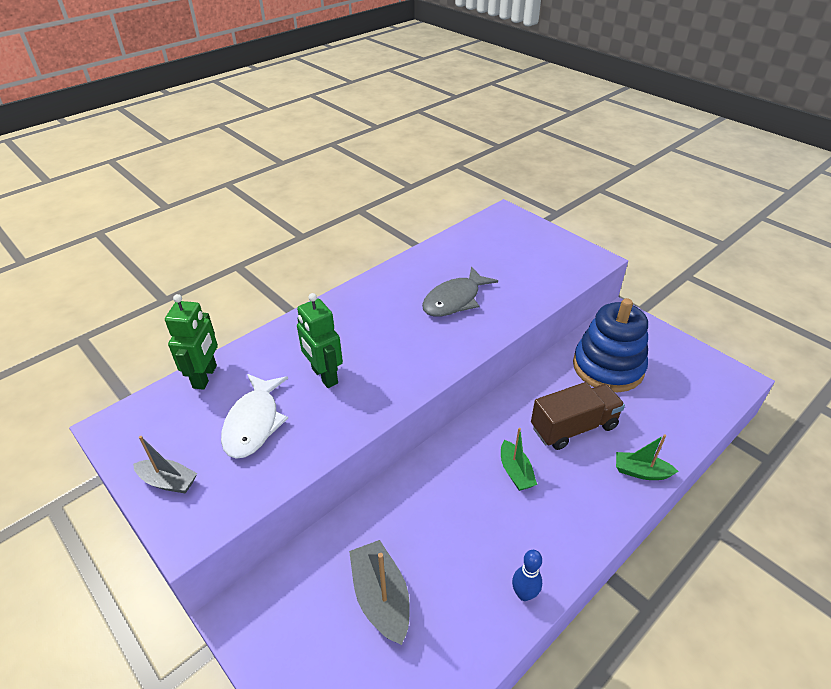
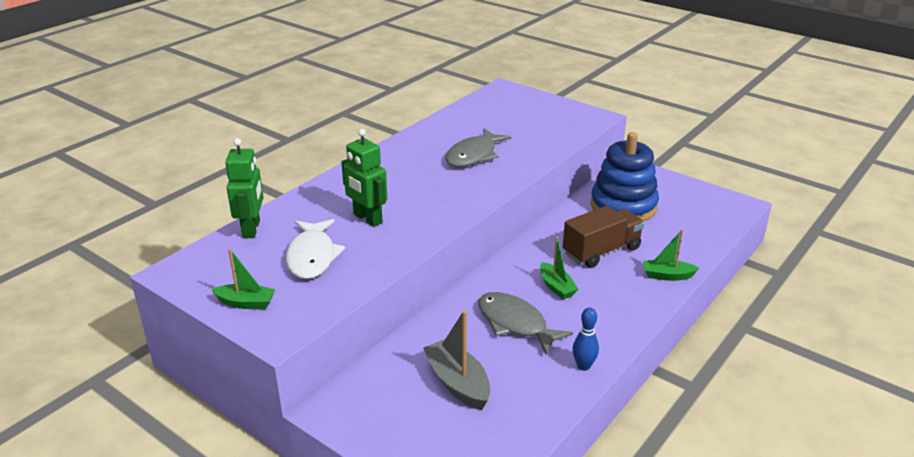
camera: 10 degrees left, 10 degrees down
grey boat [133,436,197,493] -> green boat [211,249,276,309]
none -> grey fish [478,292,573,355]

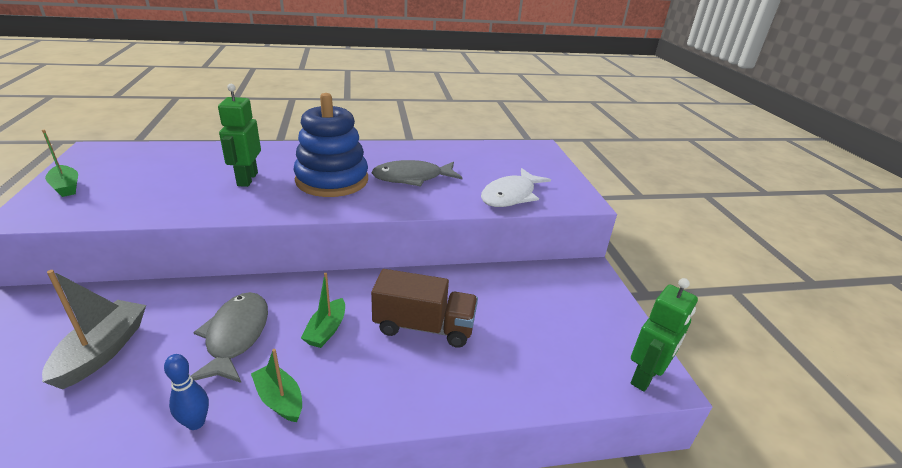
camera: 40 degrees right, 0 degrees up
green robot [225,138,264,238] -> green robot moved to [631,278,698,392]
white fish [286,219,345,279] -> white fish moved to [481,168,551,207]
blue stacking toy [591,132,659,221] -> blue stacking toy moved to [294,93,368,197]
green boat [643,230,699,281] -> green boat moved to [251,349,302,422]

